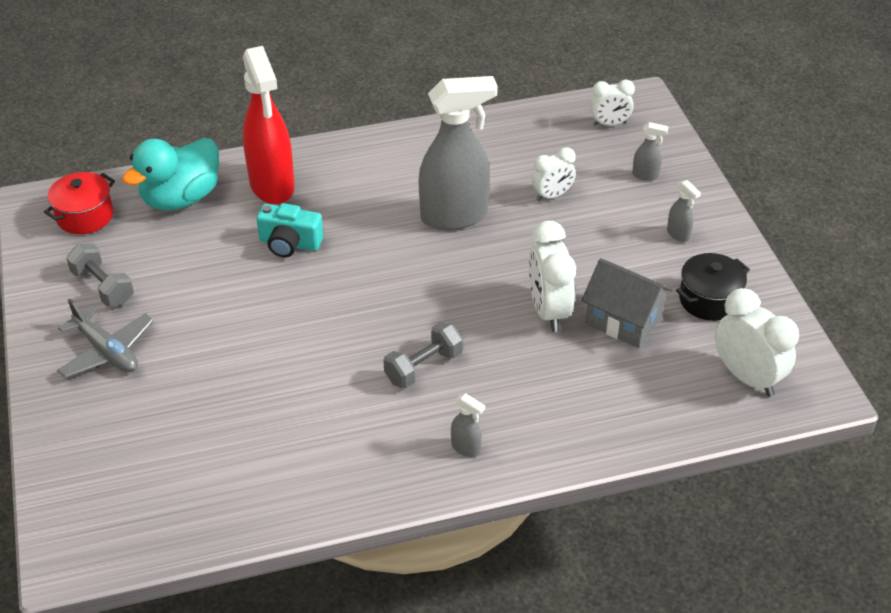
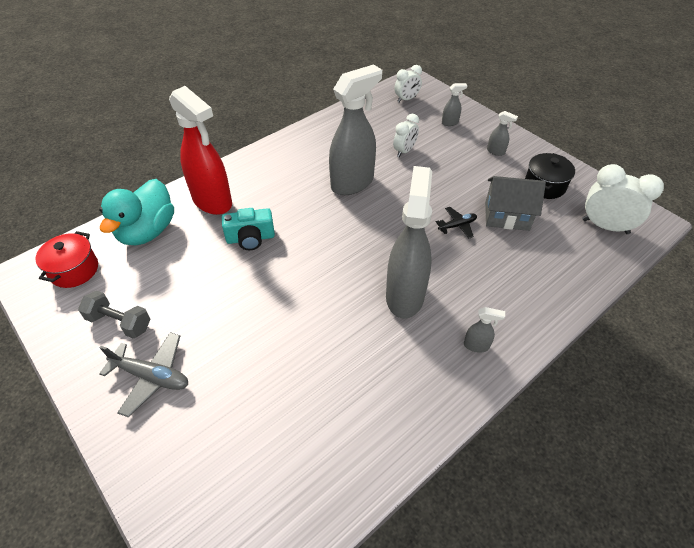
camera: 25 degrees left, 5 degrees up
grey dumbbell [383,322,463,388] -> grey spray bottle [386,166,432,318]
white clock [529,221,576,332] -> black plane [436,207,477,238]

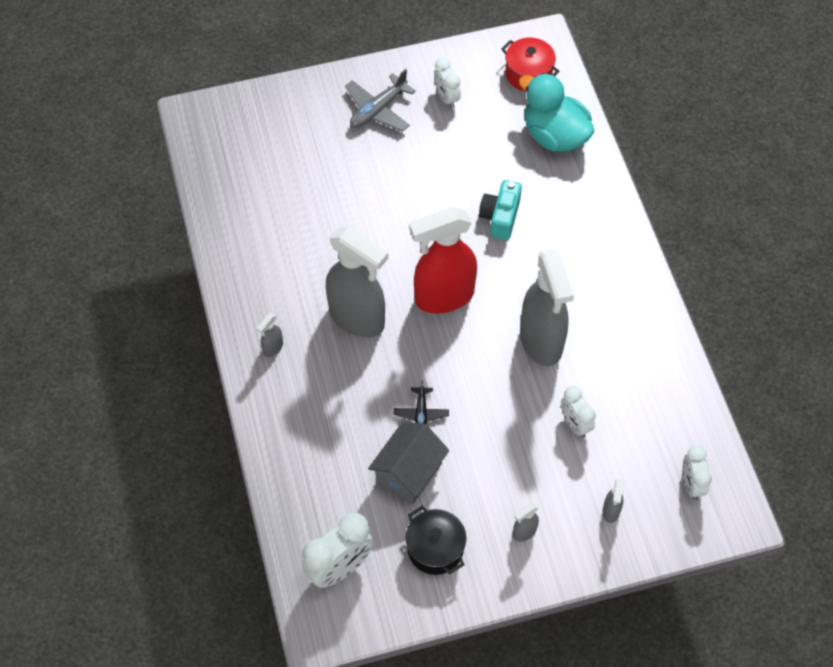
camera: 115 degrees right, 10 degrees up
grey dumbbell [78,290,150,339] -> white clock [434,57,461,108]
red spray bottle [169,86,232,215] -> red spray bottle moved to [409,207,477,314]

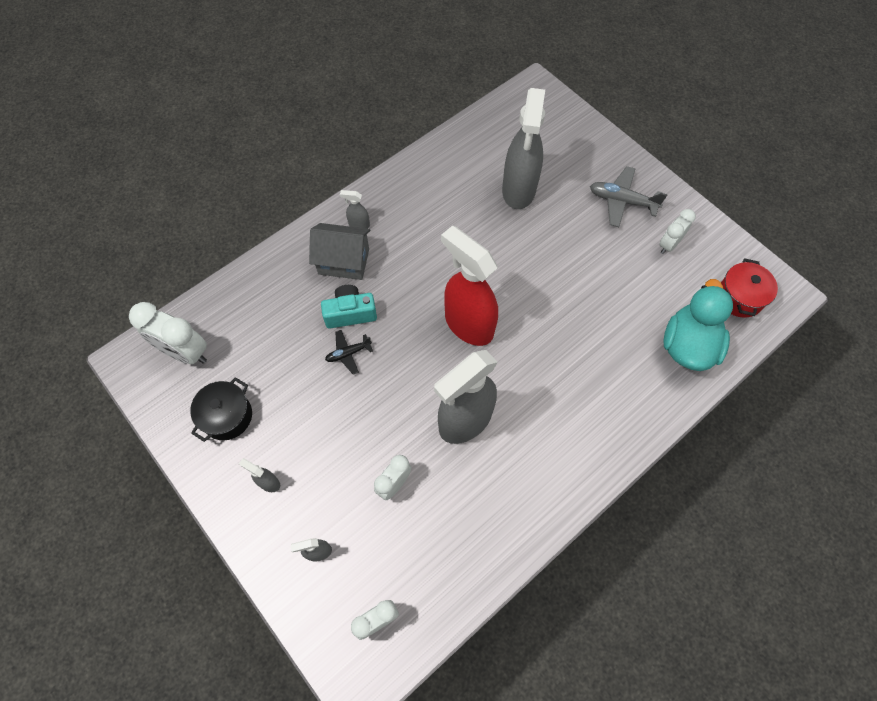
camera: 65 degrees right, 5 degrees up
grey spray bottle [326,227,388,337] -> grey spray bottle moved to [502,88,545,209]
grey house [368,422,449,505] -> grey house moved to [309,223,370,280]
turquoise camera [479,180,522,240] -> turquoise camera moved to [321,285,377,329]

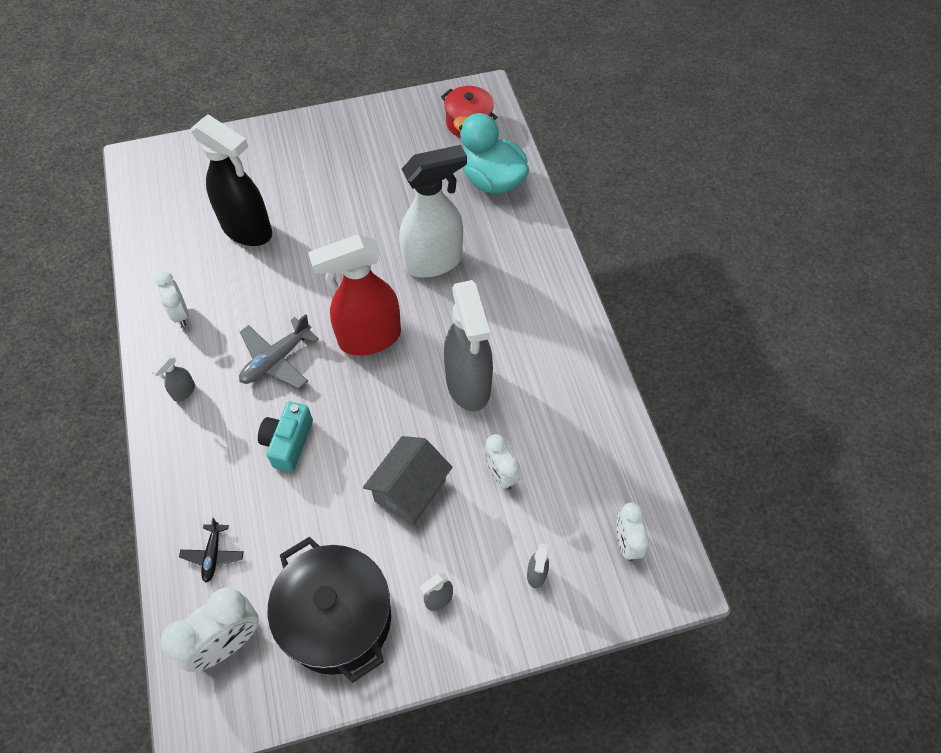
camera: 65 degrees left, 5 degrees down
black pot [190,377,252,442] -> black pot [268,537,391,683], size x1.70
grey house [309,223,370,280] -> grey house moved to [363,436,452,526]
black plane [325,330,373,375] -> black plane moved to [179,518,244,583]
grey spray bottle [502,88,545,209] -> black spray bottle [191,114,272,246]
grey plane [590,166,668,227] -> grey plane moved to [239,314,319,389]
white clock [659,209,696,254] -> white clock moved to [155,271,189,326]
none -> white spray bottle [399,145,467,277]

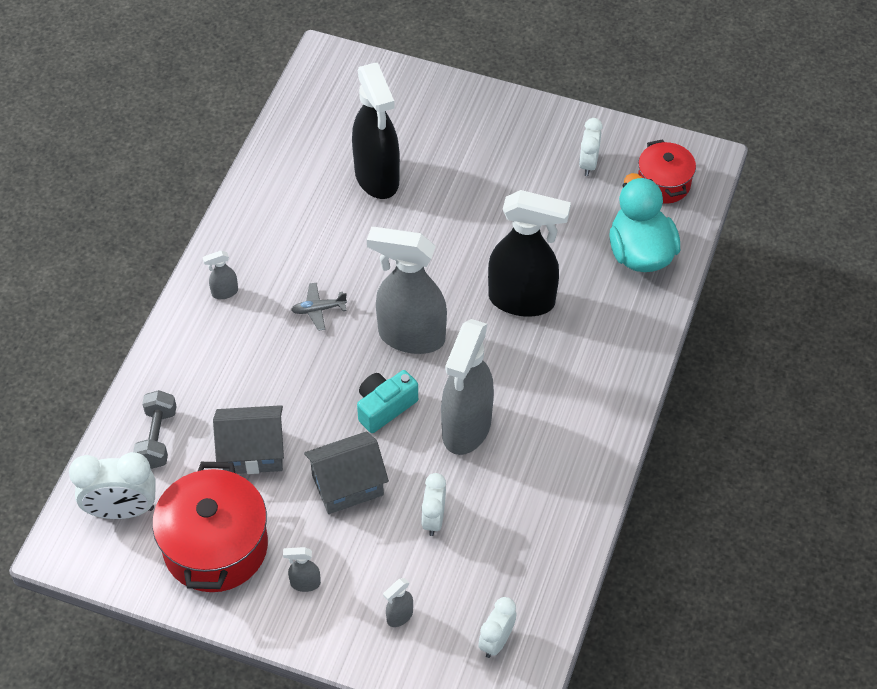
camera: 35 degrees right, 5 degrees down
white clock [155,271,189,326] -> white clock moved to [579,118,603,176]
black plane [179,518,244,583] -> grey dumbbell [133,390,177,469]
grey plane [239,314,319,389] -> grey plane [291,282,347,331], size x0.61
turquoise camera [258,402,313,472] -> turquoise camera moved to [357,370,418,433]
black pot [268,537,391,683] -> red pot [152,462,268,592]
red spray bottle [308,234,401,355] -> grey spray bottle [367,227,447,354]
white spray bottle [399,145,467,277] -> black spray bottle [488,190,571,317]
none -> grey house [213,405,284,474]

